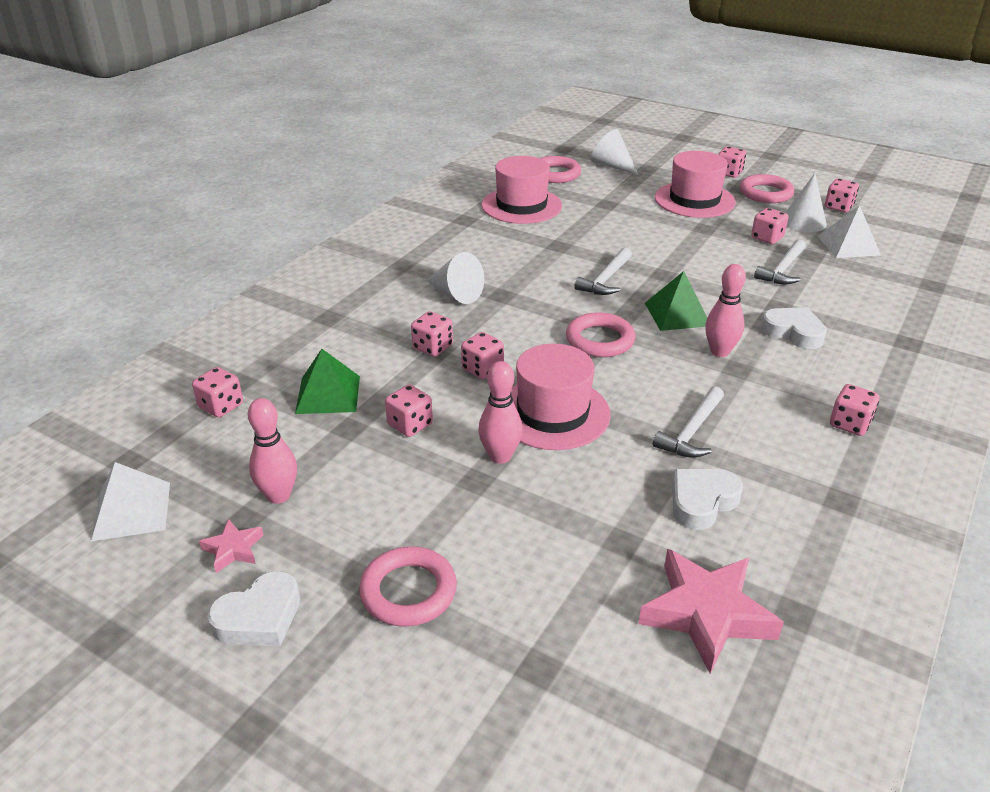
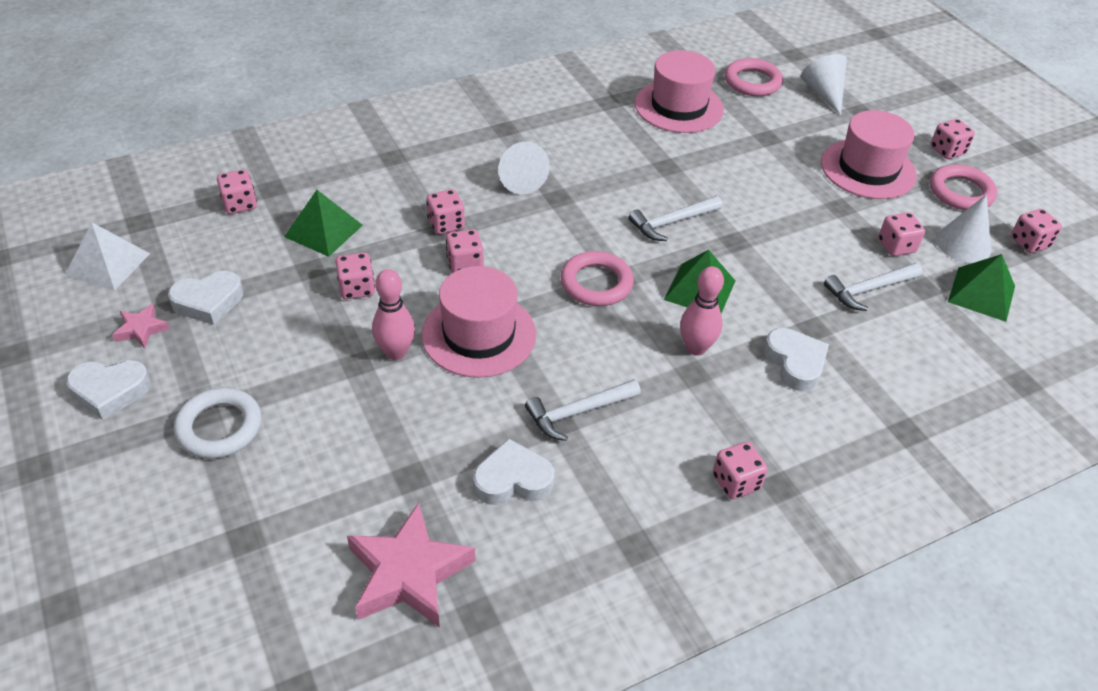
camera: 30 degrees right, 10 degrees up
pink bowling pin [248,398,297,504] -> white heart [168,271,243,325]
pink ring [359,546,457,627] -> white ring [174,388,262,459]
white pyramid [818,205,881,258] -> green pyramid [948,254,1015,322]

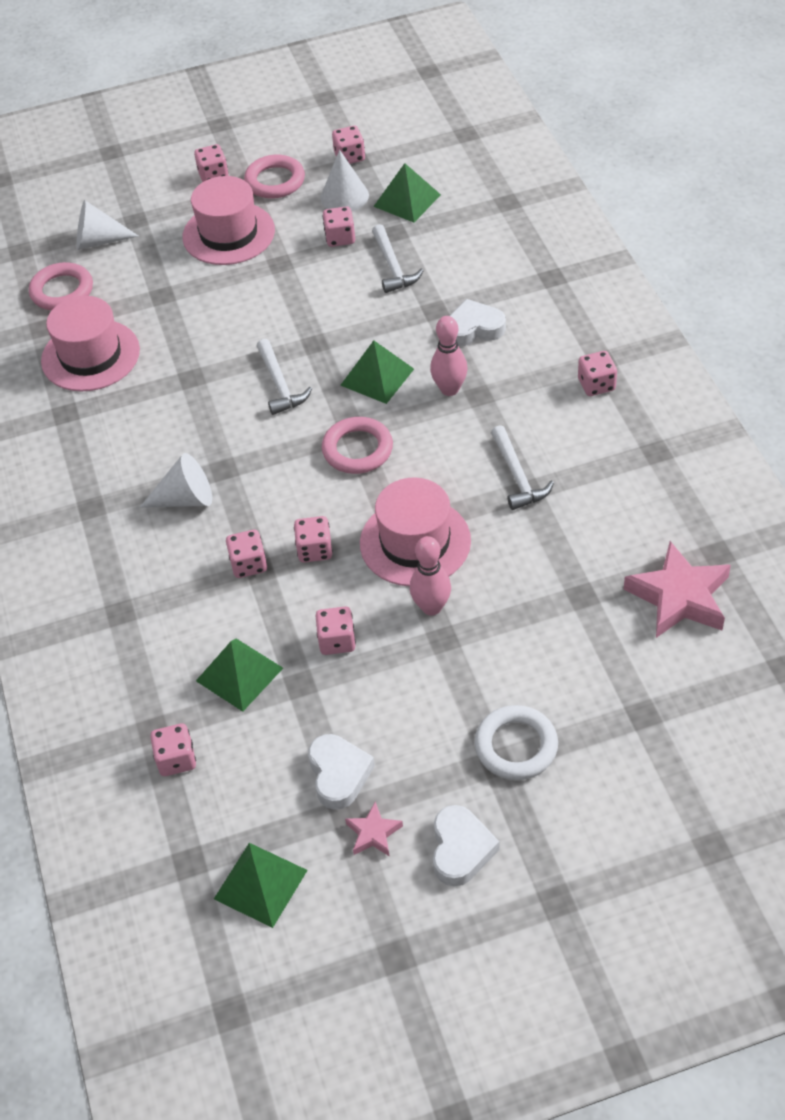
camera: 75 degrees left, 5 degrees up
white pyramid [65,222,150,291] -> green pyramid [214,843,307,928]
white heart [473,438,554,505] -> none

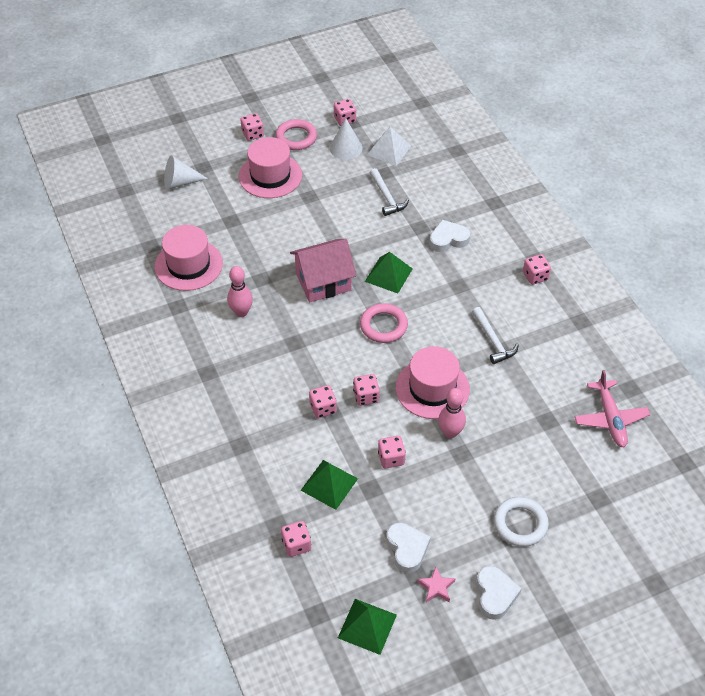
camera: 10 degrees left, 0 degrees up
pink ring [29,262,93,310] -> none
white cone [140,453,212,508] -> none
white hammer [257,339,312,415] -> pink house [290,239,356,302]
pink dice [323,206,355,247] -> none
green pyramid [373,163,441,223] -> white pyramid [367,127,411,166]
pink bowling pin [430,316,468,396] -> pink bowling pin moved to [227,266,253,317]
pink star [624,541,731,638] -> pink plane [574,370,650,447]

